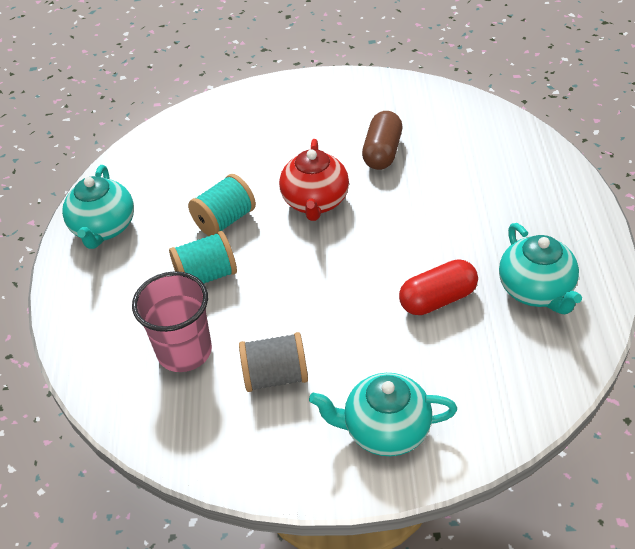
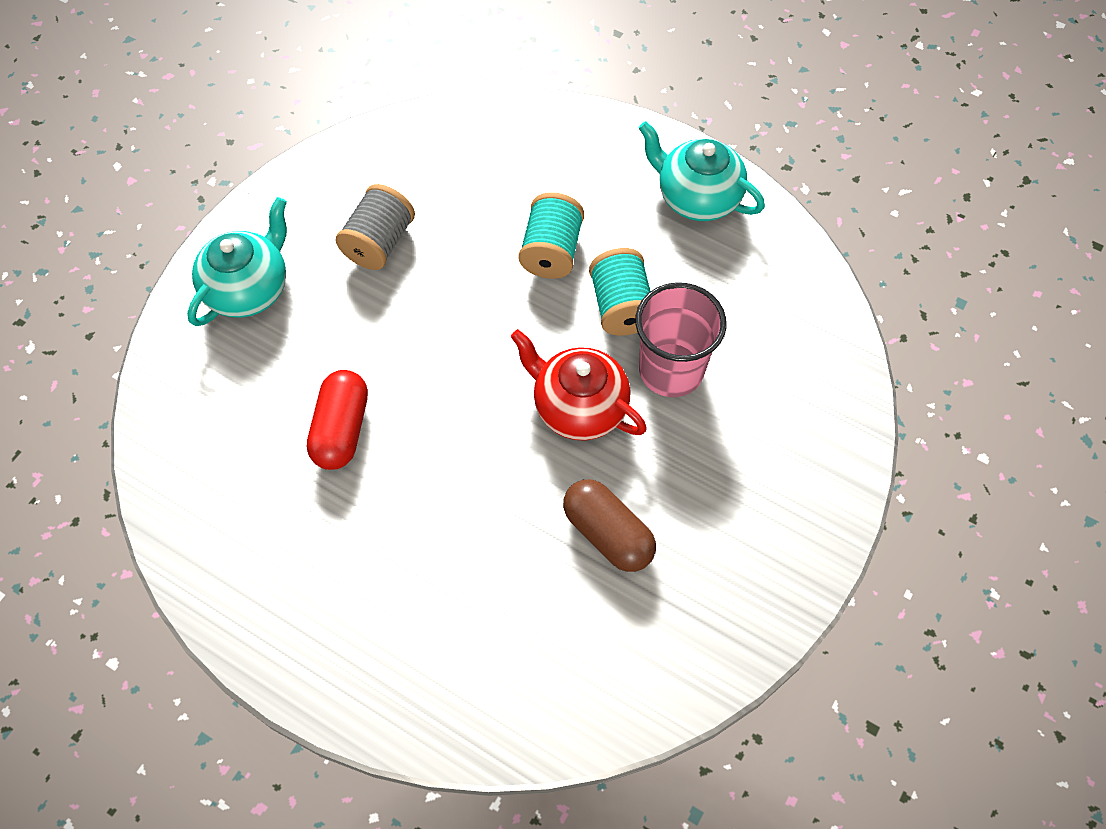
camera: 120 degrees right, 15 degrees up
pink cup [132,271,212,372] -> pink cup moved to [635,282,727,397]
turquoise teapot [499,223,582,314] -> none

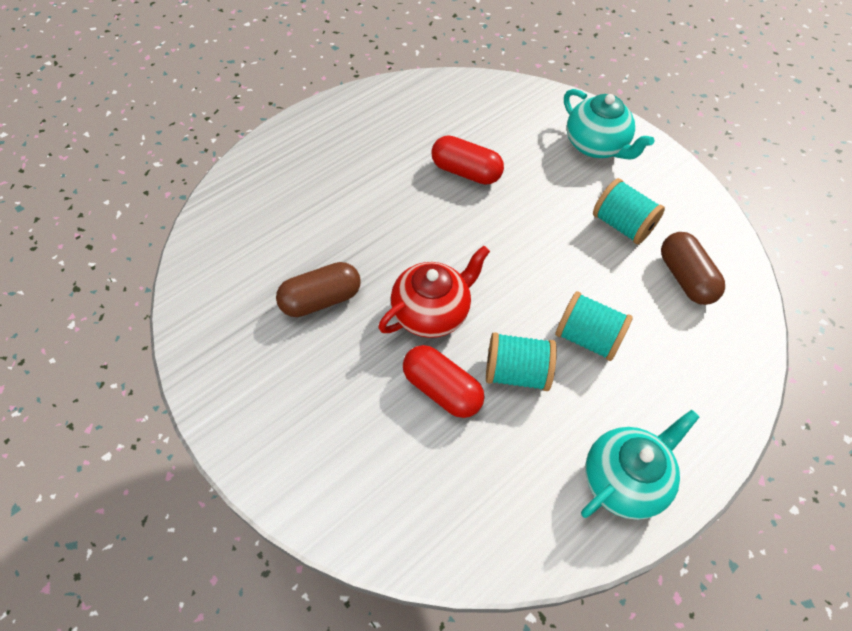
camera: 105 degrees right, 5 degrees down
grey spool [336,184,415,270] -> turquoise spool [593,178,665,245]
pink cup [635,282,727,397] -> red capsule [403,345,484,418]
none -> brown capsule [661,232,725,305]

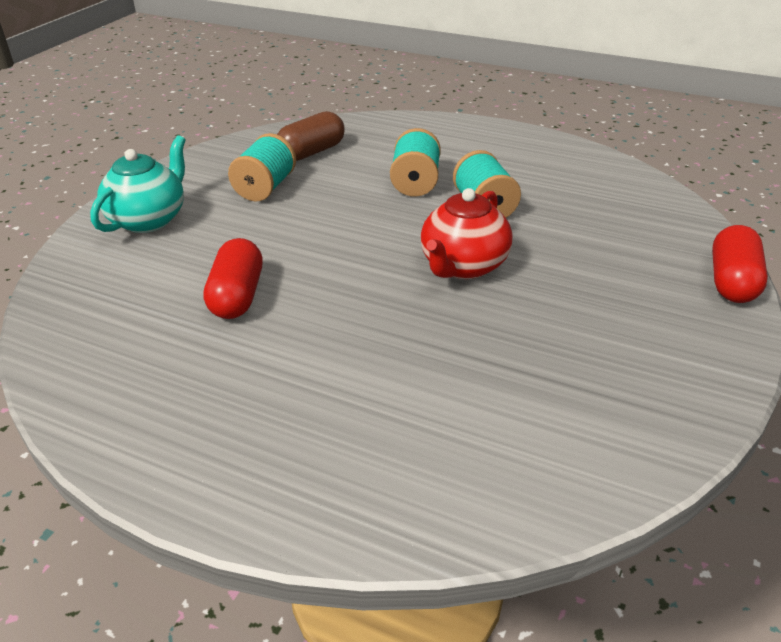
camera: 110 degrees left, 20 degrees down
brown capsule [276,262,361,317] -> none
red teapot [378,246,490,338] -> red teapot turned 90 degrees counterclockwise [421,188,513,279]
red capsule [403,345,484,418] -> red capsule moved to [712,225,768,303]
turquoise teapot [581,410,699,520] -> none

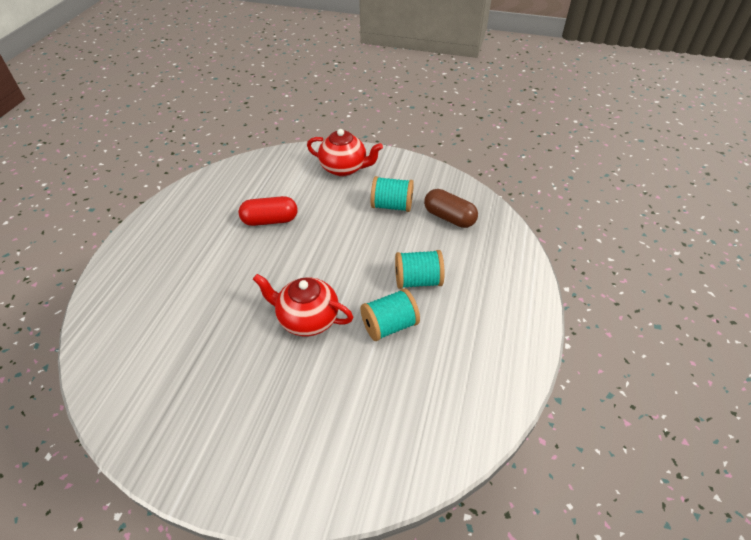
camera: 80 degrees right, 10 degrees up
turquoise teapot [90,135,186,233] -> red teapot [307,129,383,176]
red capsule [712,225,768,303] -> none

